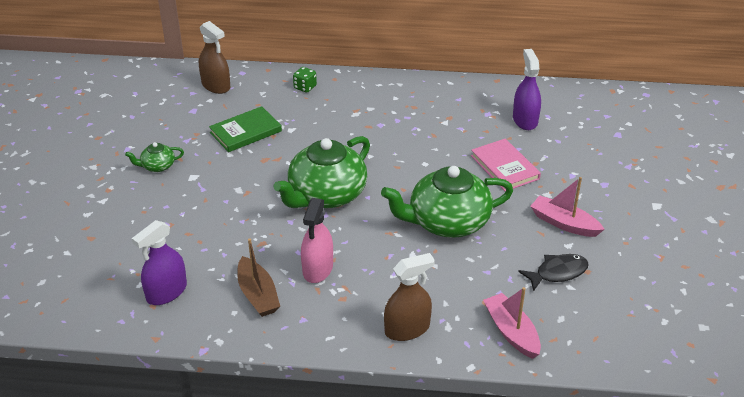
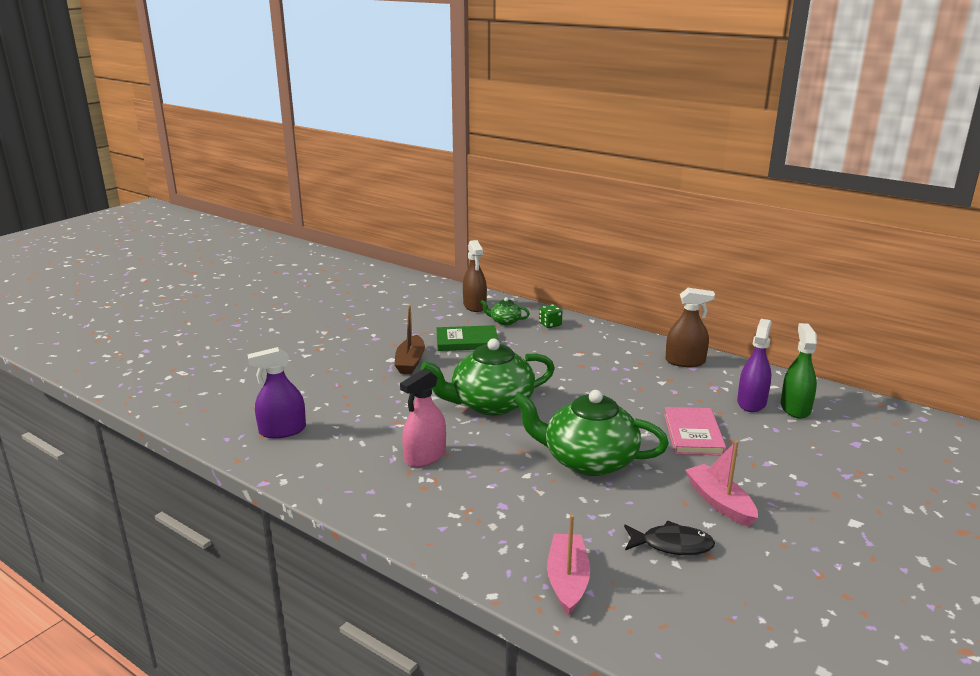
camera: 30 degrees right, 15 degrees down
green teapot [125,142,184,172] -> green teapot moved to [480,297,530,325]
brown boat [237,238,280,317] -> brown boat moved to [394,305,425,374]
brown spray bottle [384,253,435,341] -> brown spray bottle moved to [665,288,715,367]
none -> green spray bottle [781,323,817,418]

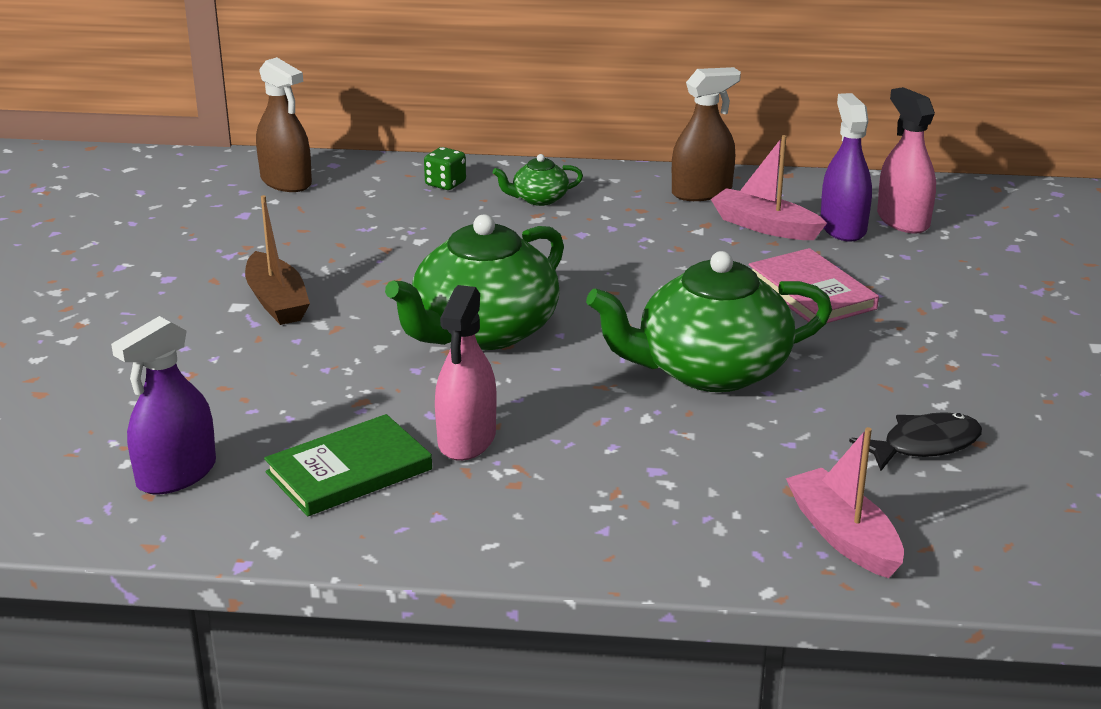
camera: 30 degrees left, 5 degrees up
green book [436,325,498,351] -> green book moved to [264,414,432,516]
green teapot [480,297,530,325] -> green teapot moved to [493,154,583,206]
pink boat [685,440,758,527] -> pink boat moved to [711,135,827,240]
green spray bottle [781,323,817,418] -> pink spray bottle [877,87,936,234]

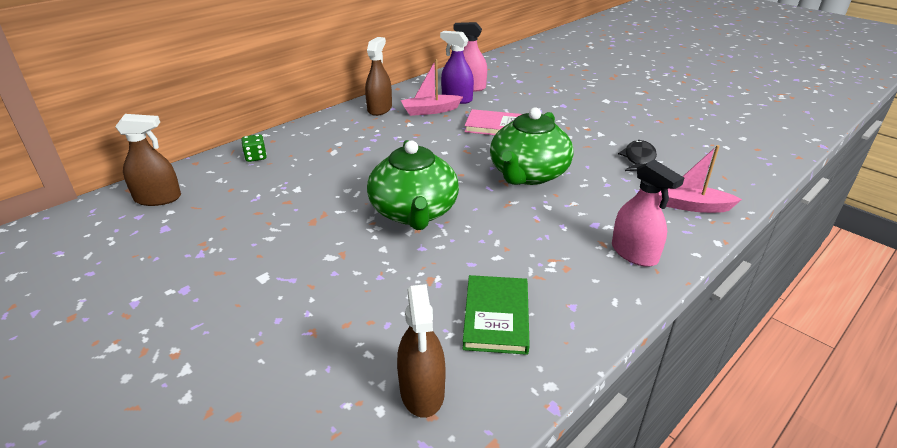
camera: 50 degrees left, 5 degrees up
purple spray bottle [111,316,216,495] -> brown spray bottle [397,284,446,418]
brown boat [245,195,310,325] -> none
pink spray bottle [435,285,497,461] -> pink spray bottle moved to [612,159,684,267]
green teapot [493,154,583,206] -> none

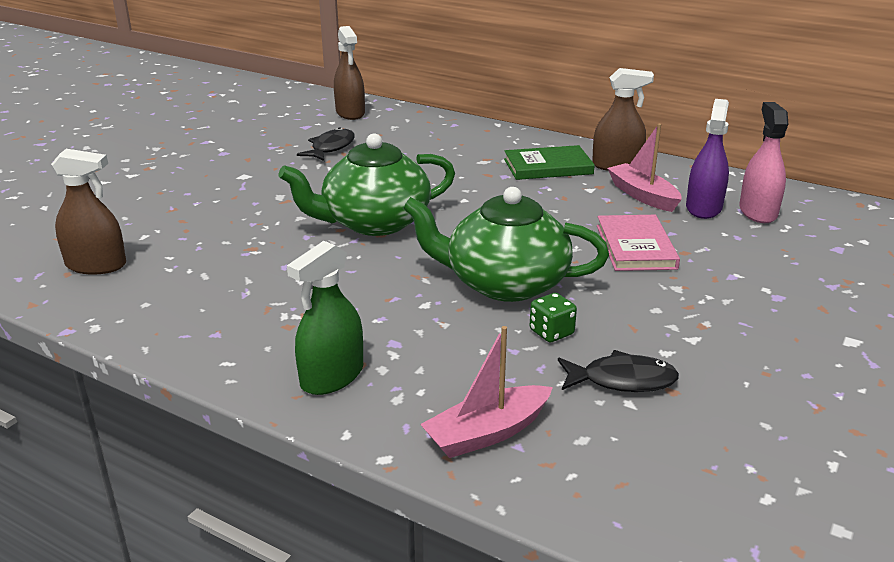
camera: 75 degrees right, 5 degrees down
green dice [241,134,267,162] -> green dice moved to [530,293,577,342]
brown spray bottle [397,284,446,418] -> brown spray bottle turned 150 degrees counterclockwise [51,149,126,275]
green book [463,275,530,355] -> green book moved to [504,145,595,180]
pink spray bottle [612,159,684,267] -> green spray bottle [287,241,363,395]
pink boat [659,145,742,213] -> pink boat turned 120 degrees counterclockwise [420,326,553,458]
none -> black fish [297,127,355,161]

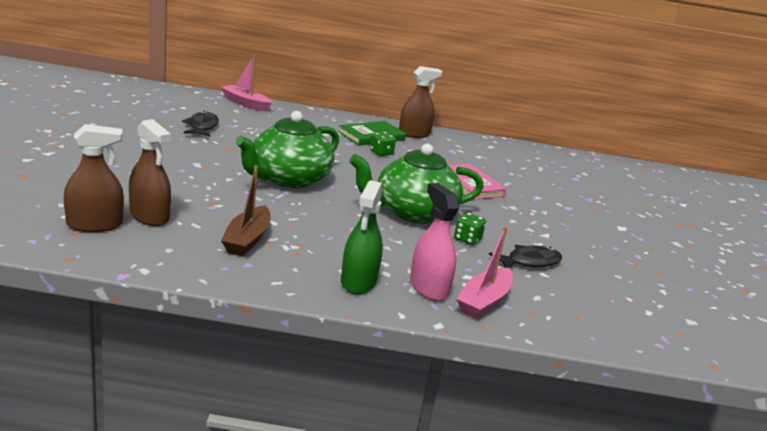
camera: 30 degrees left, 5 degrees down
brown spray bottle [334,26,365,120] -> brown spray bottle moved to [129,119,171,226]
pink boat [607,124,682,212] -> pink boat moved to [221,55,272,112]
purple spray bottle [686,99,729,219] -> none
pink spray bottle [739,102,788,223] -> pink spray bottle moved to [410,183,459,301]
none -> brown boat [221,165,270,256]
none -> green dice [370,132,396,156]

